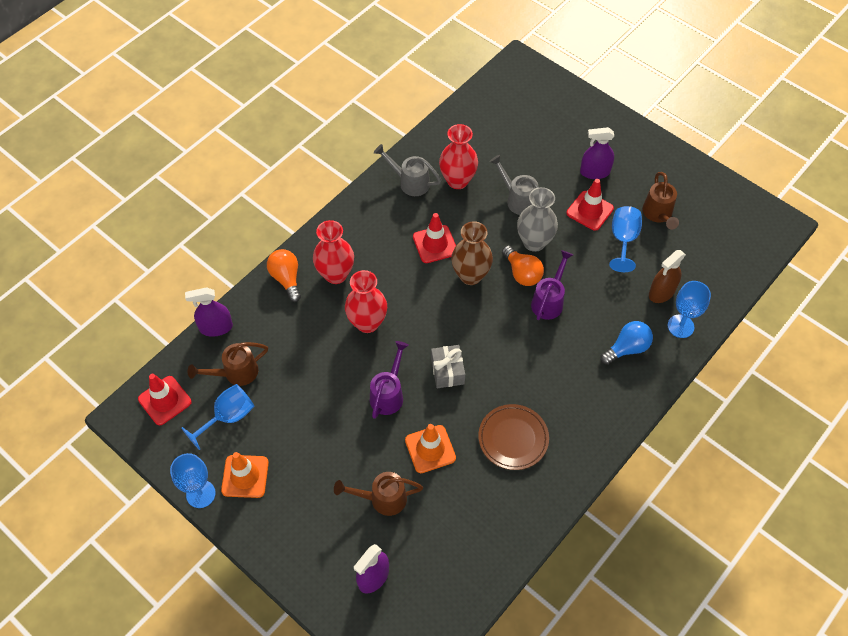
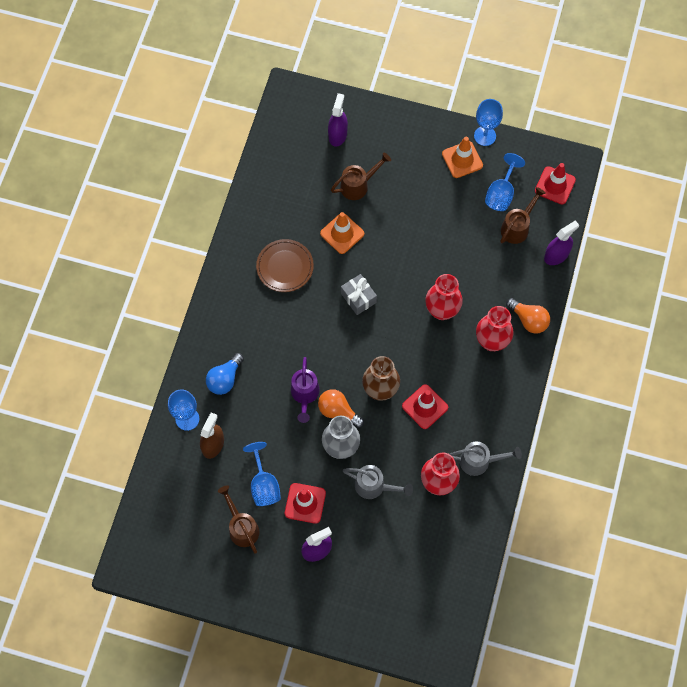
camera: 155 degrees right, 10 degrees up
purple watering can [370,341,409,419] -> none

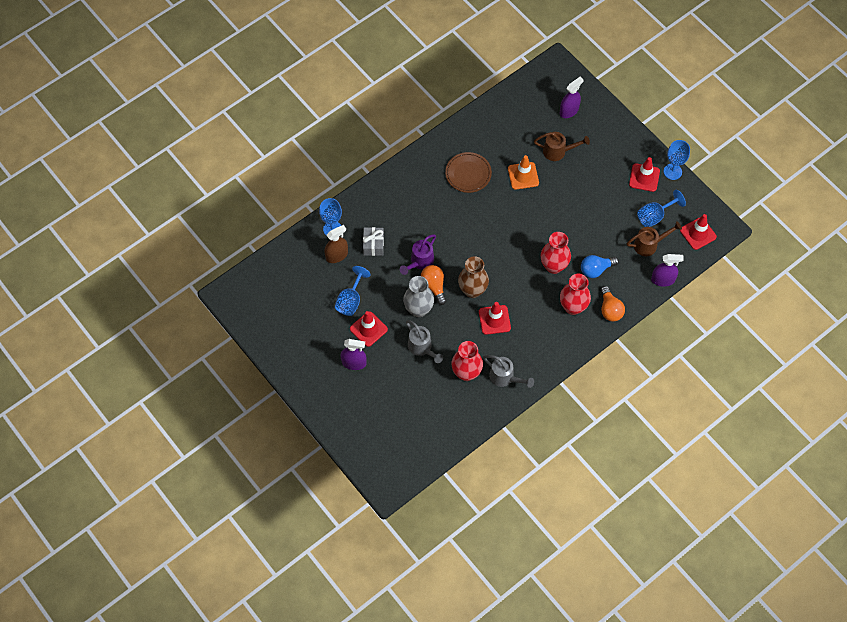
camera: 35 degrees right, 5 degrees down
blue light bulb [206,353,244,395] -> blue light bulb moved to [581,255,619,278]
brown watering can [218,485,259,553] -> none
grey gift [341,274,377,315] -> grey gift moved to [363,227,384,256]
orange traffic cone [442,137,483,178] -> red traffic cone [629,157,660,192]

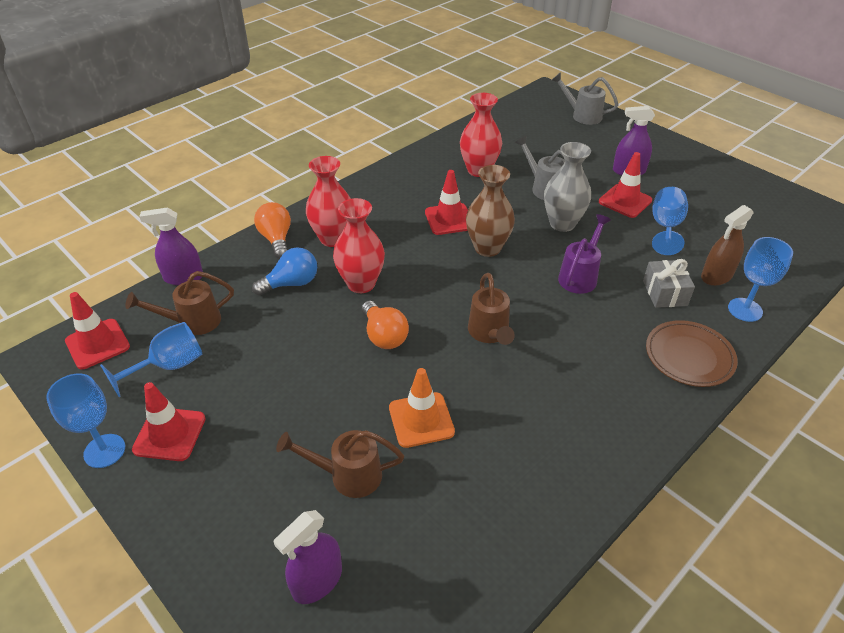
camera: 175 degrees right, 20 degrees down
orange light bulb [421,265,446,305] -> orange light bulb moved to [362,301,409,349]
brown plate [445,152,492,193] -> brown plate moved to [646,320,738,387]
grey watering can [483,355,534,388] -> grey watering can moved to [551,72,618,125]
none -> brown watering can [468,273,515,345]

